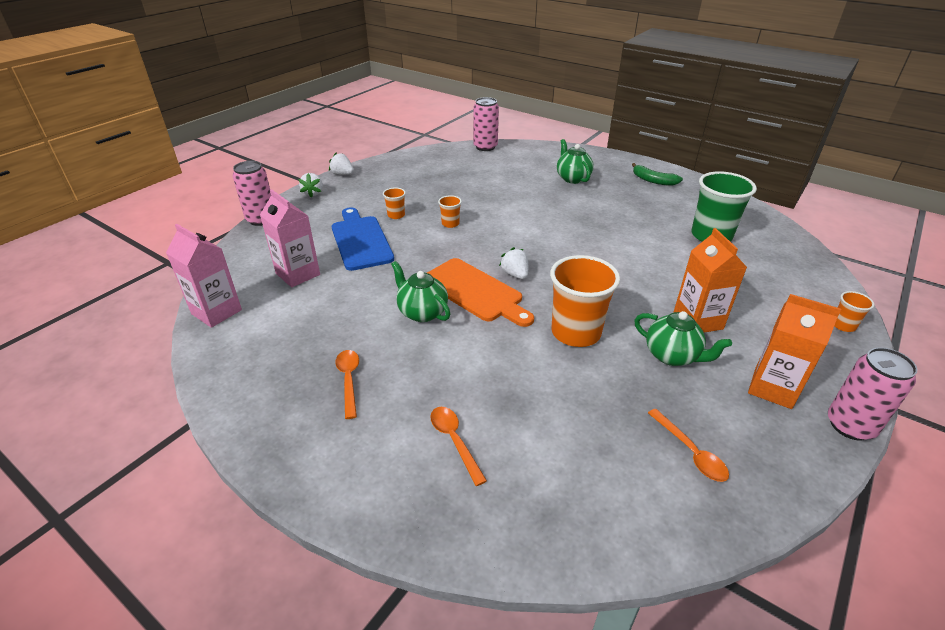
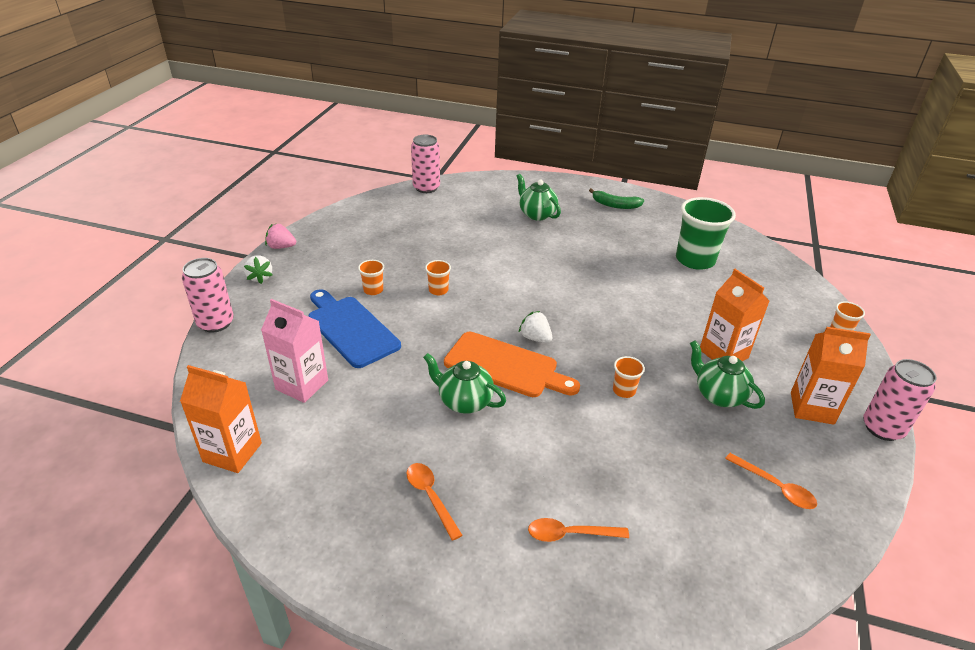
camera: 20 degrees left, 0 degrees up
pink carton [166,224,242,328] -> orange carton [180,365,262,473]
white strawberry [329,153,354,175] -> pink strawberry [265,223,296,249]
orange spoon [430,407,487,486] -> orange spoon turned 45 degrees counterclockwise [528,518,629,542]
orange cup [550,255,620,347] -> orange cup [613,356,645,398], size x0.46
green teapot [634,311,732,366] -> green teapot turned 150 degrees counterclockwise [690,340,765,409]

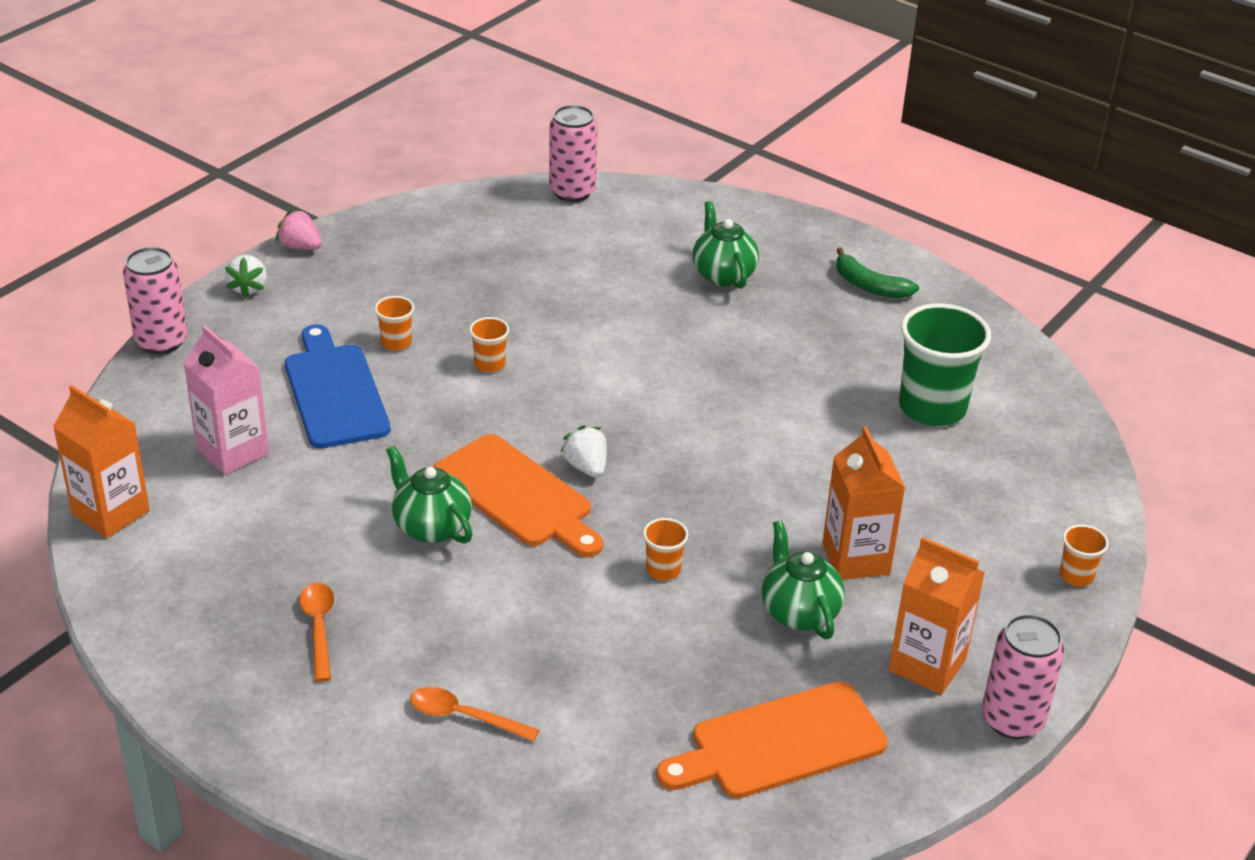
camera: 20 degrees right, 0 degrees up
orange spoon [725,453,817,509] -> orange cutting board [656,681,888,799]

